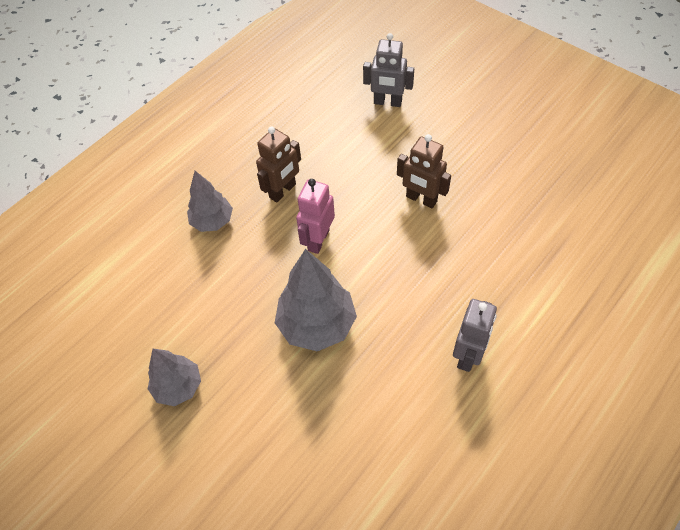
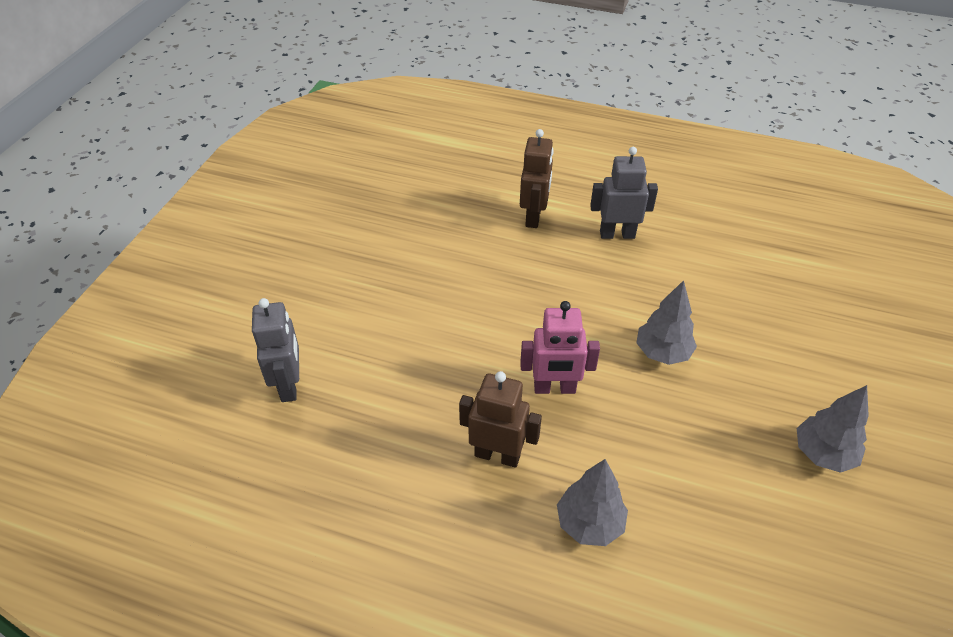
camera: 115 degrees left, 10 degrees down
grey tree [275,249,357,351] -> grey tree [636,280,697,365], size x0.63
brown robot [397,134,451,208] -> brown robot moved to [520,129,554,228]

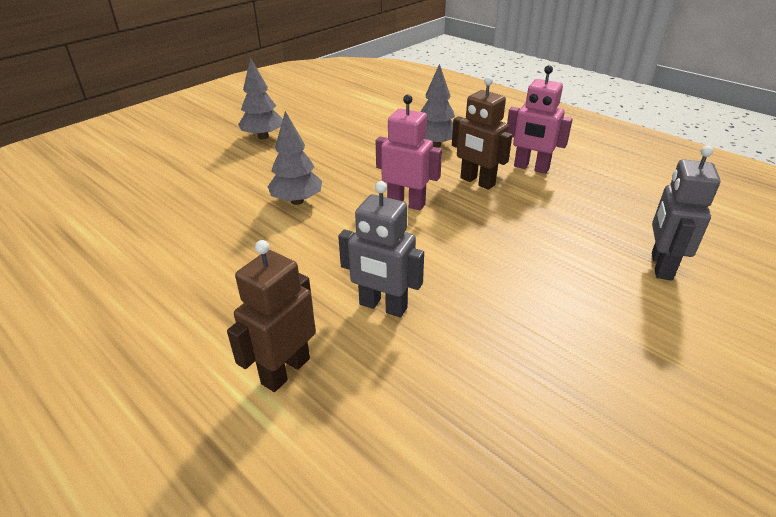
camera: 155 degrees left, 10 degrees down
grey robot [590,147,658,239] -> grey robot moved to [338,181,424,318]
none -> pink robot [507,65,573,174]

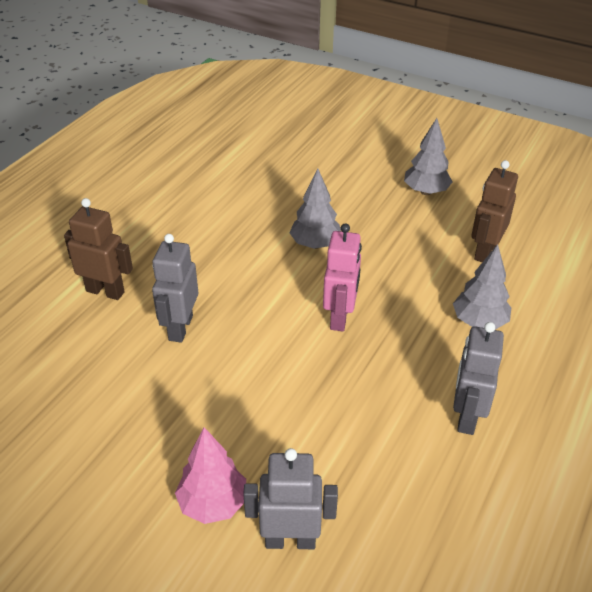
camera: 75 degrees right, 5 degrees up
brown robot [452,77,512,190] -> brown robot moved to [471,160,518,262]
pink robot [507,65,573,174] -> grey robot [453,322,504,435]
none -> pink tree [175,427,246,524]

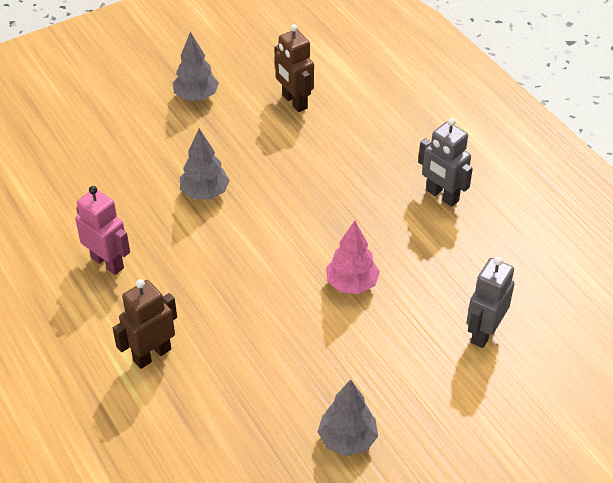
camera: 60 degrees left, 5 degrees up
grey robot [152,234,198,343] -> none
pink tree [175,427,246,524] -> pink tree moved to [326,221,380,294]
pink robot [323,223,362,331] -> pink robot moved to [75,186,130,275]
grey tree [453,244,511,330] -> grey tree moved to [318,379,378,456]

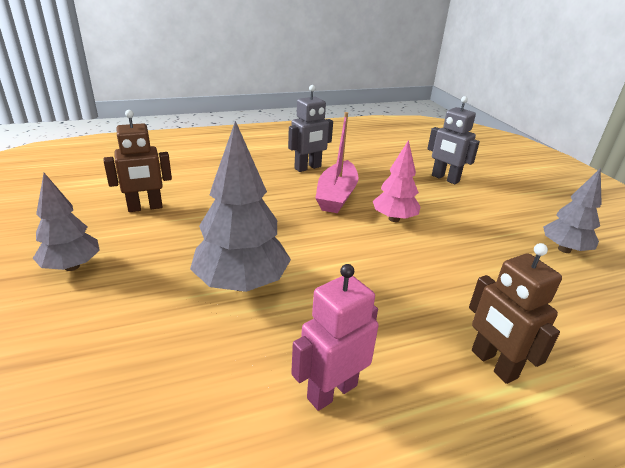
camera: 80 degrees left, 15 degrees down
grey tree [180,129,230,200] -> grey tree [190,121,291,292], size x1.59
none -> pink boat [315,112,359,213]

